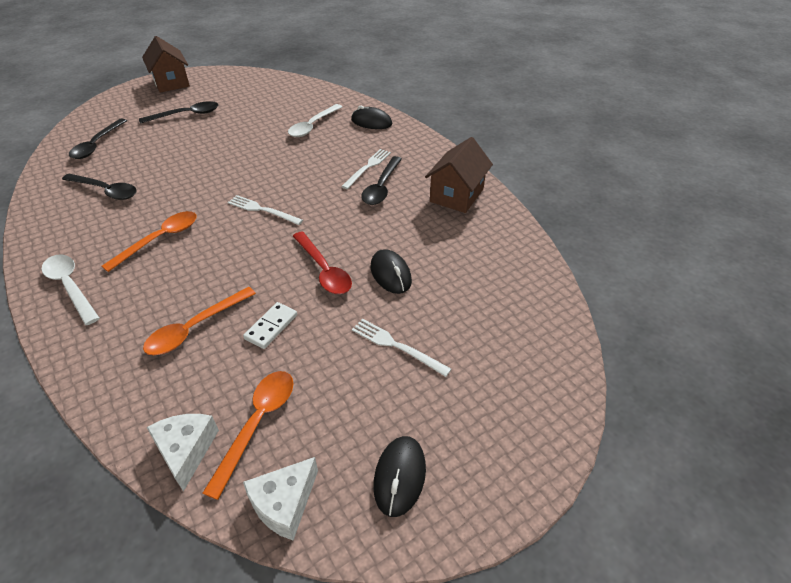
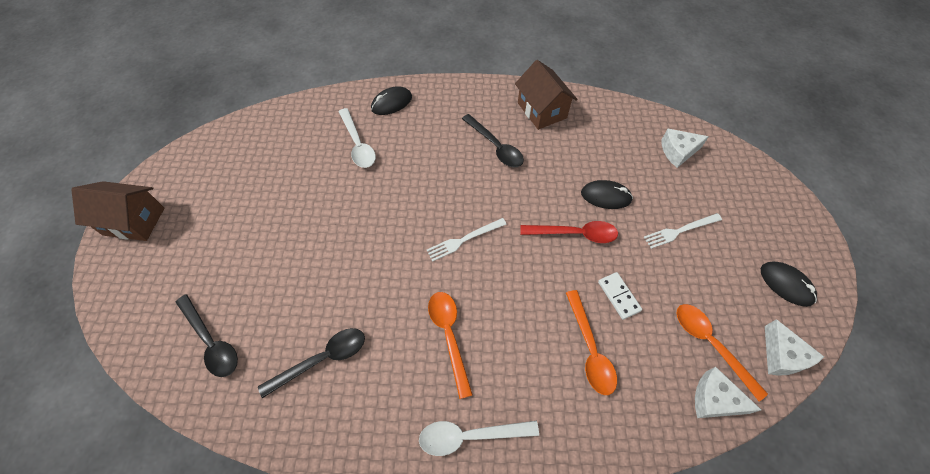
camera: 55 degrees left, 15 degrees up
black spoon [139,101,218,124] -> none
white fork [341,149,391,189] -> none
none -> white cheese [661,129,709,168]

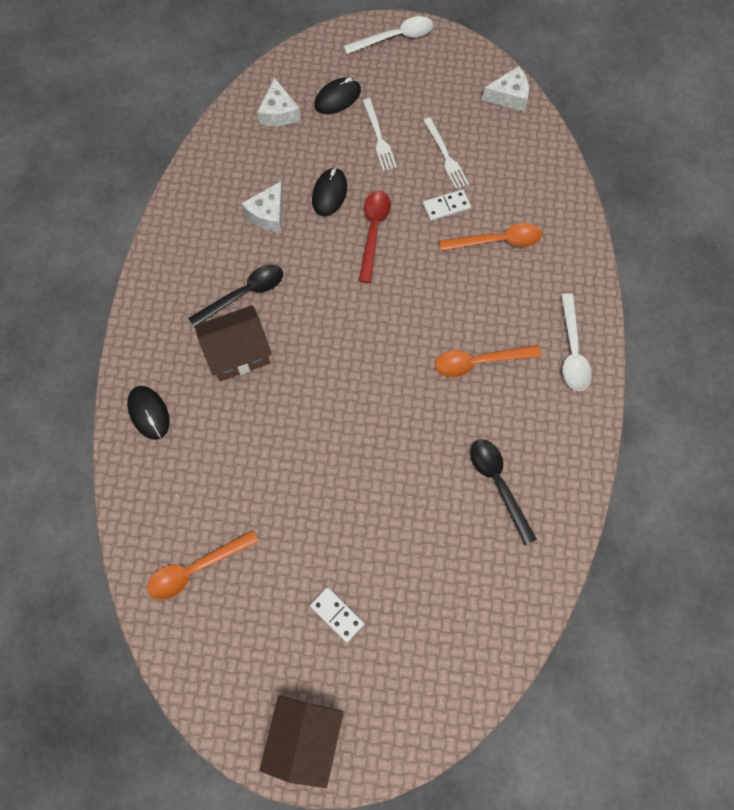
camera: 85 degrees left, 10 degrees up
black spoon [176,294,238,377] -> none
white spoon [339,108,376,168] -> white spoon moved to [343,16,433,54]
white fork [427,218,507,262] -> white fork moved to [423,117,469,189]
brown house [515,60,578,130] -> brown house moved to [195,305,272,381]
orange spoon [676,304,768,401] -> orange spoon moved to [147,530,259,600]
white cheese [695,367,761,418] -> white cheese moved to [241,181,283,232]
black mouse [761,262,817,307] -> black mouse moved to [314,77,361,114]
none -> white domino [310,587,364,643]

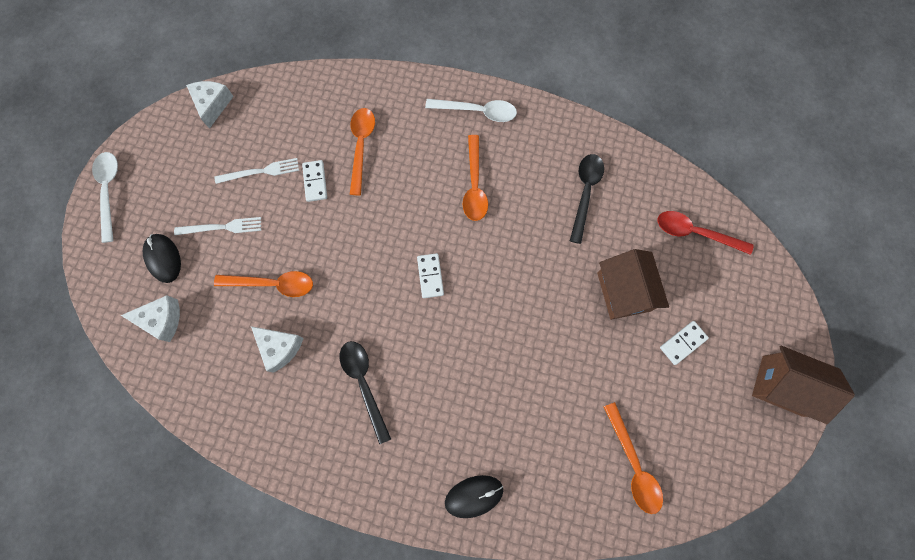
camera: 80 degrees left, 5 degrees up
brown house [195,305,272,381] -> brown house moved to [597,249,669,320]
black mouse [312,168,347,216] -> orange spoon [214,271,313,297]
red spoon [359,191,391,283] -> red spoon moved to [658,211,754,255]
black spoon [470,439,537,545] -> black spoon turned 120 degrees clockwise [570,154,604,244]
none -> white domino [417,253,444,298]

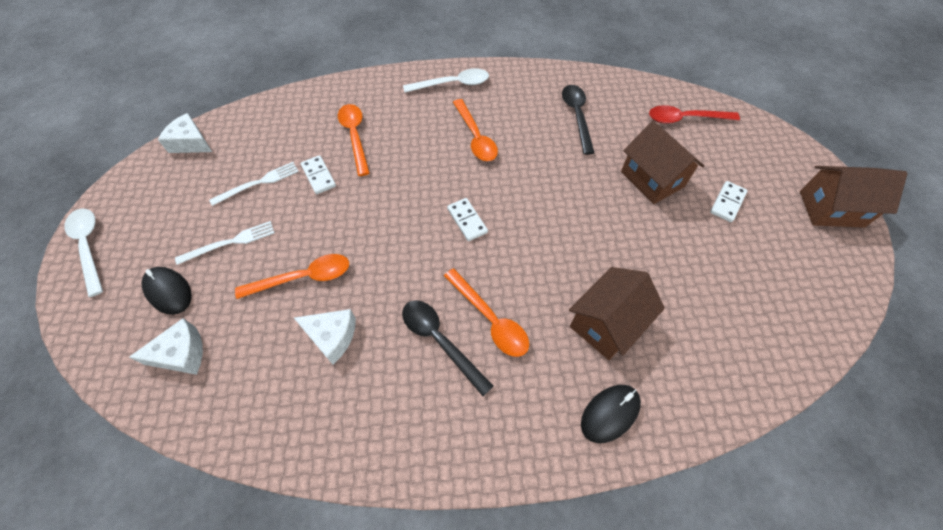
camera: 20 degrees left, 15 degrees down
white cheese [186,81,234,129] -> white cheese turned 45 degrees counterclockwise [158,113,212,153]
orange spoon [603,402,663,514] -> orange spoon moved to [444,268,529,357]
none -> brown house [569,267,665,360]

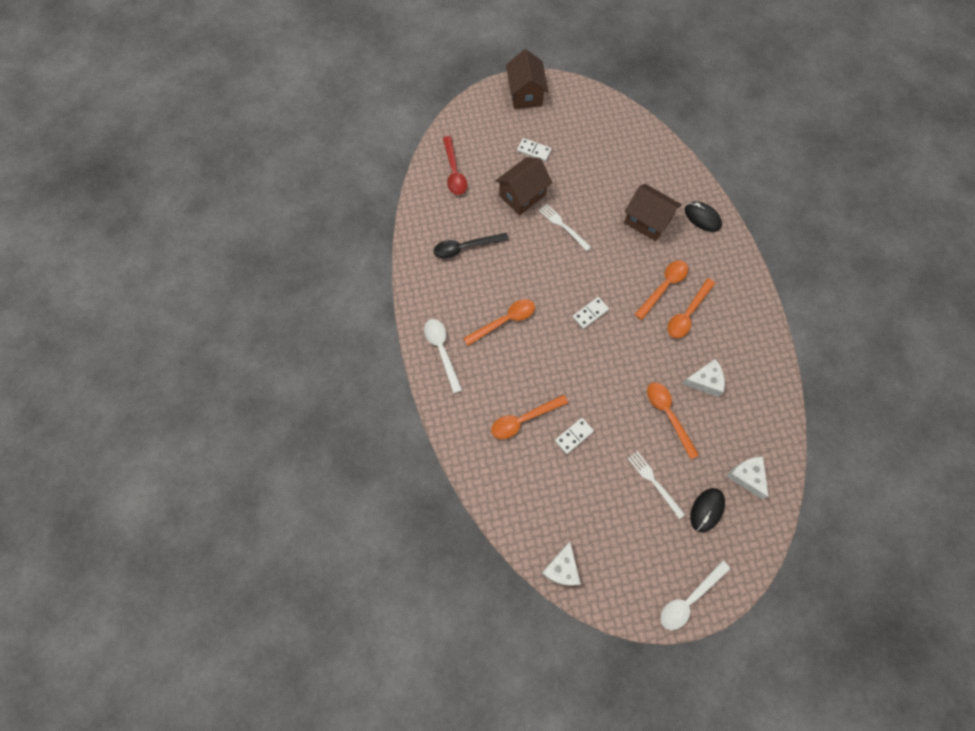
camera: 100 degrees left, 10 degrees up
white fork [209,162,299,206] -> white fork moved to [539,204,591,251]
white cheese [294,309,356,364] -> white cheese turned 75 degrees clockwise [682,359,725,397]
black spoon [402,300,493,396] -> orange spoon [667,278,715,338]

